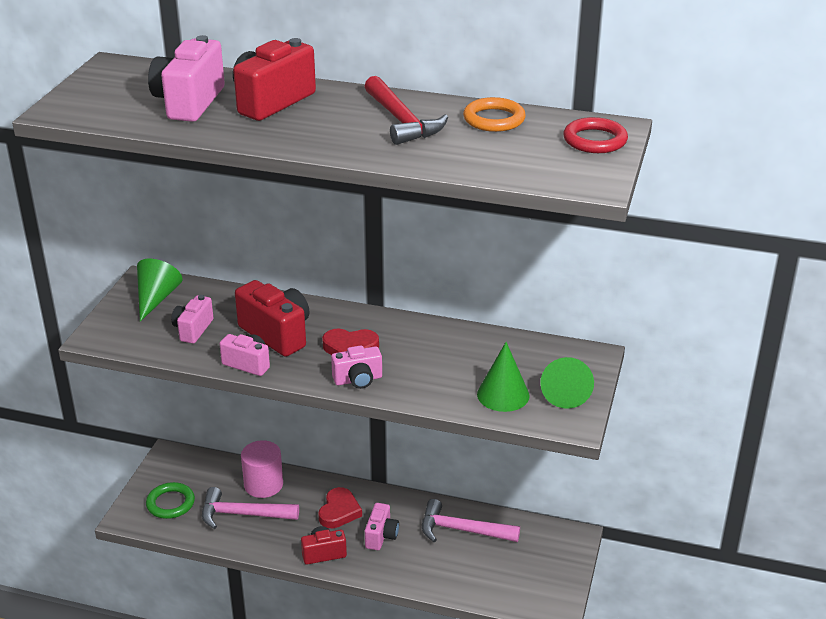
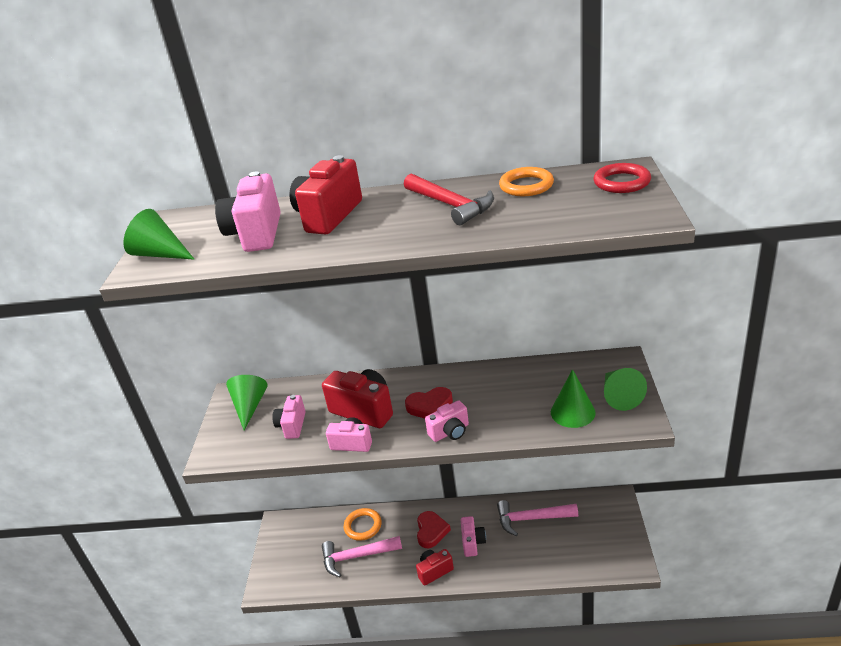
camera: 10 degrees left, 0 degrees up
green ring [146,482,195,519] -> none
pink cylinder [241,440,283,498] -> orange ring [344,508,382,541]
none -> green cone [123,209,195,260]

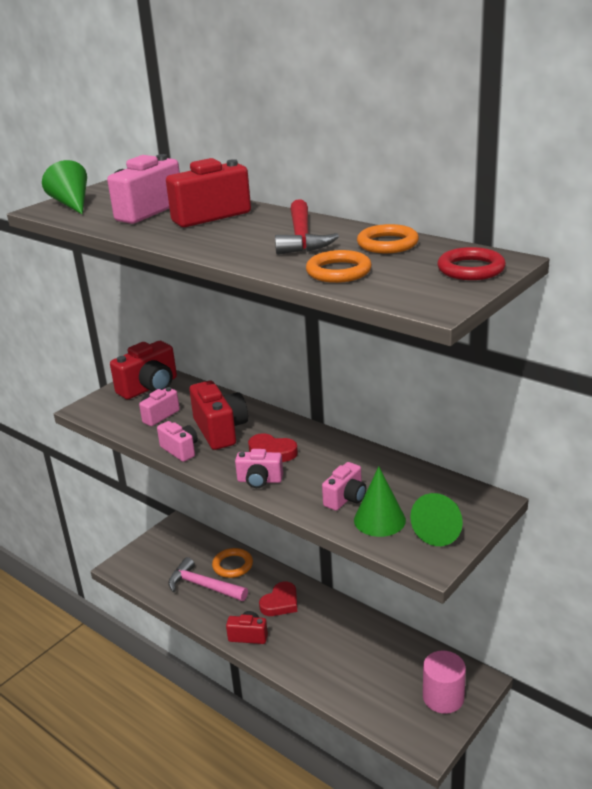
camera: 35 degrees right, 5 degrees down
green cone [226,375,268,431] -> red camera [110,341,177,399]
pink camera [461,516,486,557] -> pink camera moved to [322,462,366,511]
pink hammer [497,500,578,536] -> none
none -> orange ring [306,250,372,283]
none -> pink cylinder [423,651,466,714]

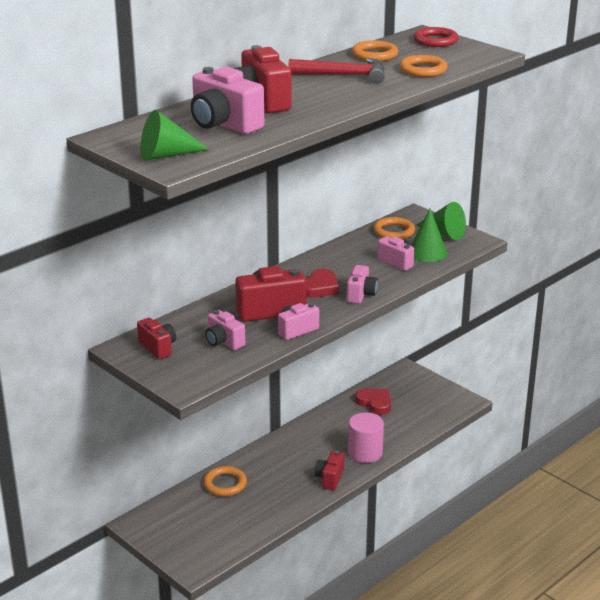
camera: 85 degrees left, 0 degrees up
red camera [110,341,177,399] -> red camera [137,318,176,359], size x0.60
pink hammer [168,557,248,601] -> none
red heart [259,581,297,616] -> red heart moved to [355,388,391,415]
pink cylinder [423,651,466,714] -> pink cylinder moved to [348,412,384,463]
none -> orange ring [373,217,415,239]

